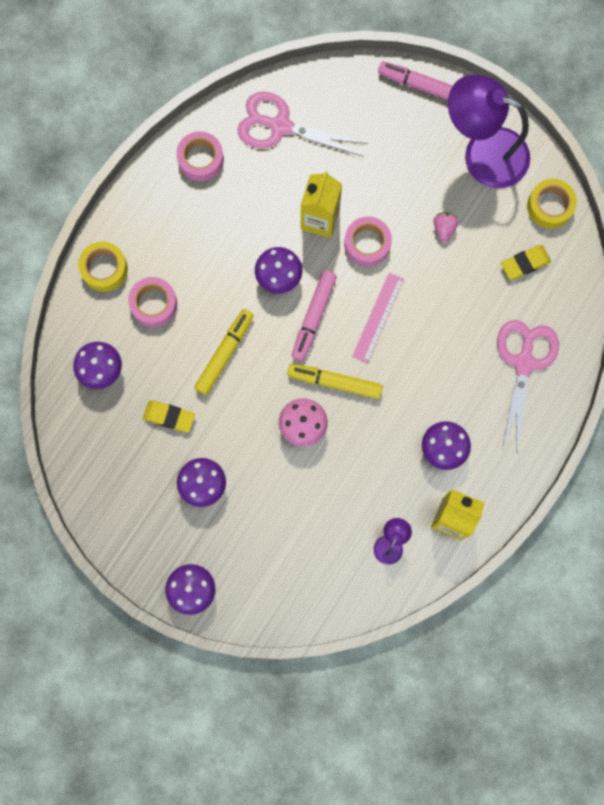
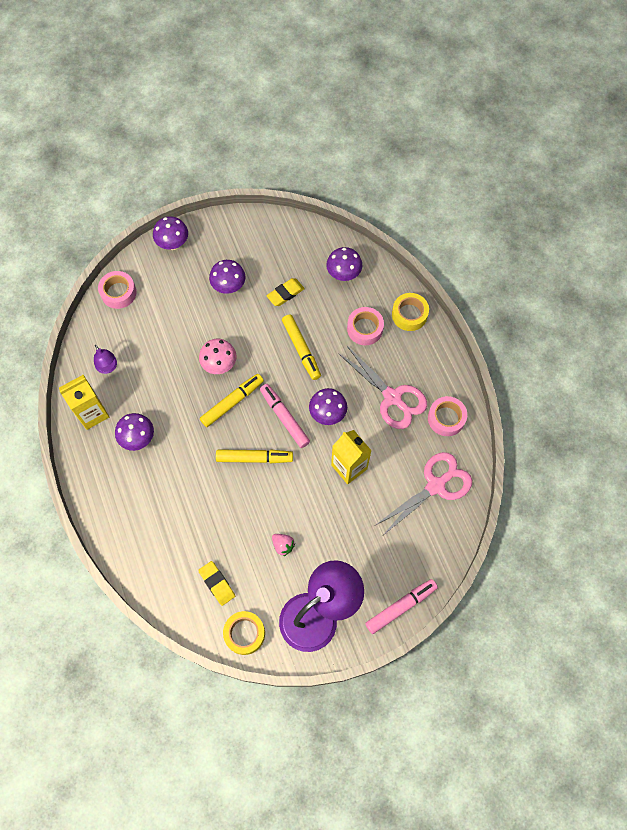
camera: 125 degrees right, 10 degrees down
pink tape [344,217,392,267] -> pink tape moved to [98,271,136,309]
pink ruler [352,273,405,363] -> yellow marker [216,449,293,463]
pink scissors [497,320,559,452] -> pink scissors moved to [338,345,427,429]
yellow eraser [501,245,551,280] -> yellow eraser turned 45 degrees counterclockwise [198,561,235,606]

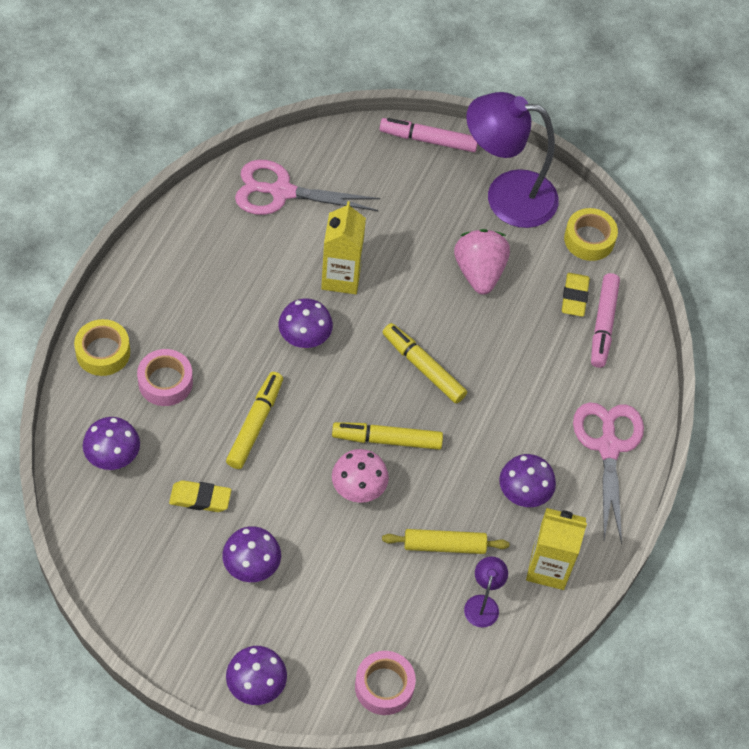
camera: 140 degrees left, 10 degrees down
pink marker [260,384,310,448] -> pink marker moved to [591,273,620,368]
pink strawberry [272,534,295,556] -> pink strawberry [454,229,510,295], size x2.01
pink scissors [338,345,427,429] -> pink scissors moved to [573,402,644,544]
pink tape [428,396,467,436] -> none
none -> yellow rolling pin [382,529,509,554]

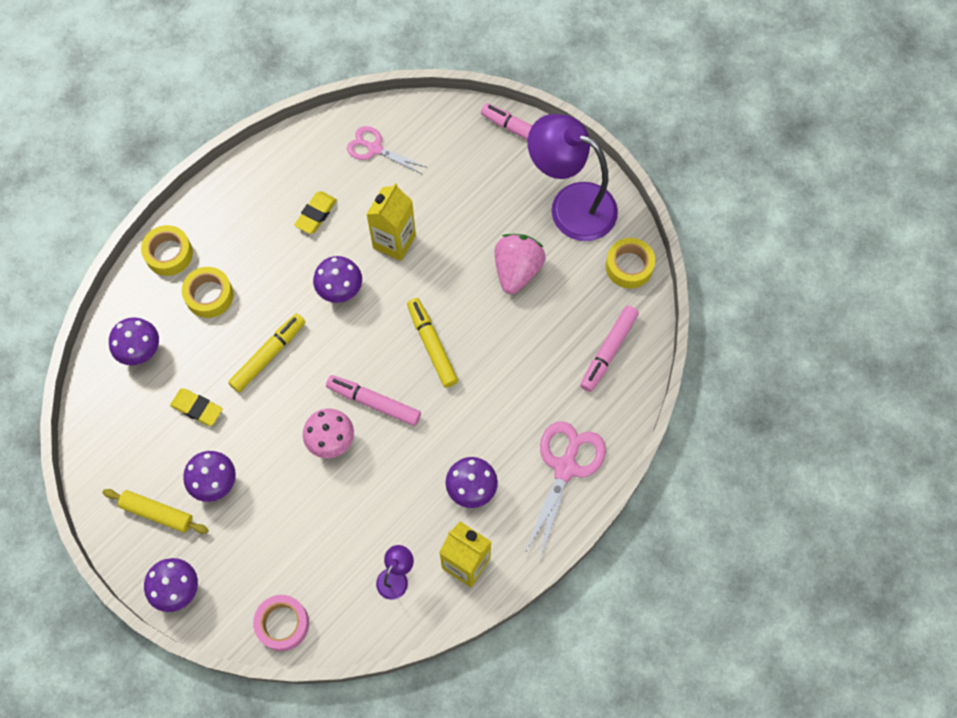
camera: 25 degrees right, 10 degrees up
pink tape [137,349,193,406] -> yellow tape [182,267,234,318]
pink scissors [235,160,381,215] -> pink scissors [347,126,426,174], size x0.64
yellow marker [332,422,443,450] -> pink marker [326,375,421,426]
yellow rolling pin [382,529,509,554] -> yellow rolling pin moved to [102,489,209,534]
yellow eraser [562,273,590,317] -> yellow eraser moved to [294,191,337,234]

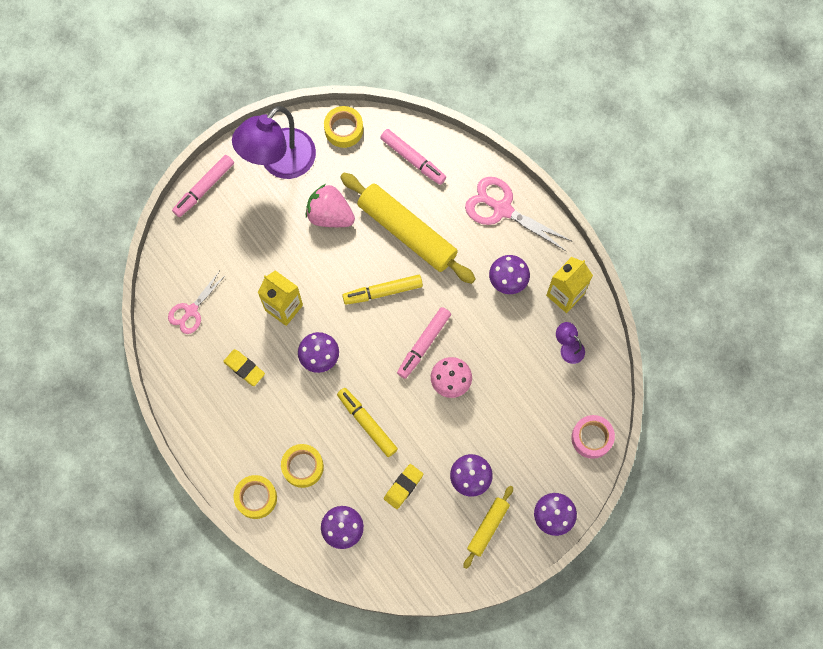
camera: 80 degrees left, 5 degrees up
none -> yellow rolling pin [340,173,475,284]

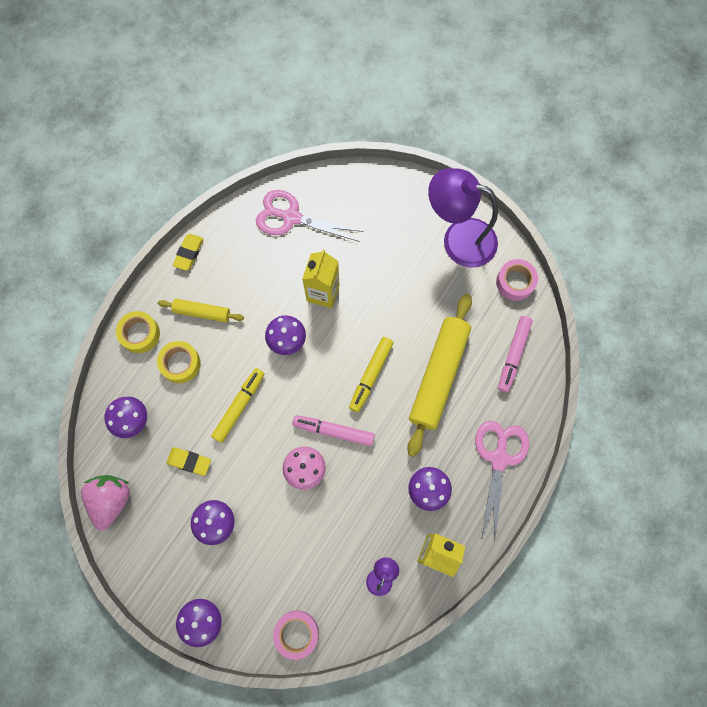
camera: 70 degrees right, 0 degrees up
pink scissors [168,272,226,334] -> pink scissors [256,190,363,242], size x1.56
pink marker [172,155,234,217] -> none
yellow eraser [223,349,265,386] -> yellow eraser moved to [172,234,204,271]
pink strawberry [306,184,355,227] -> pink strawberry moved to [81,475,130,530]
yellow tape [324,106,363,148] -> pink tape [496,259,538,301]
yellow marker [342,275,423,305] -> yellow marker turned 120 degrees counterclockwise [349,337,394,412]
yellow rolling pin [463,485,513,569] -> yellow rolling pin moved to [158,299,244,322]

